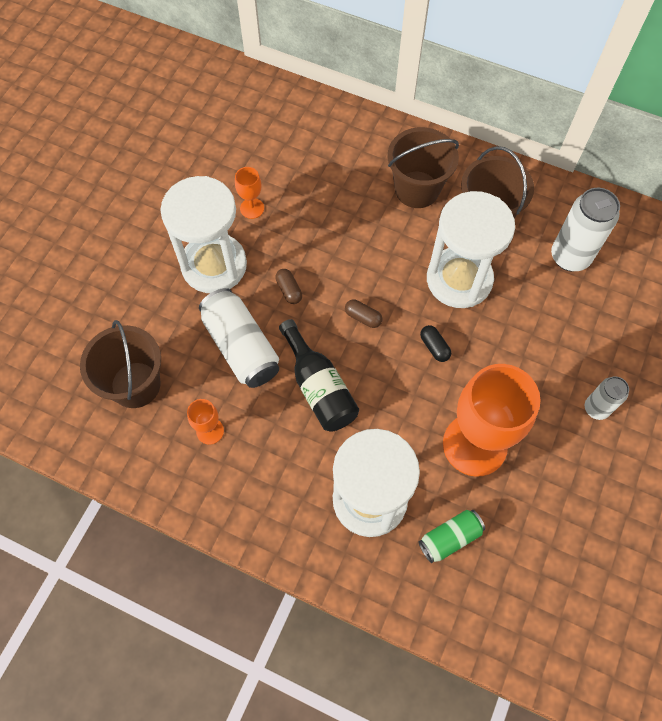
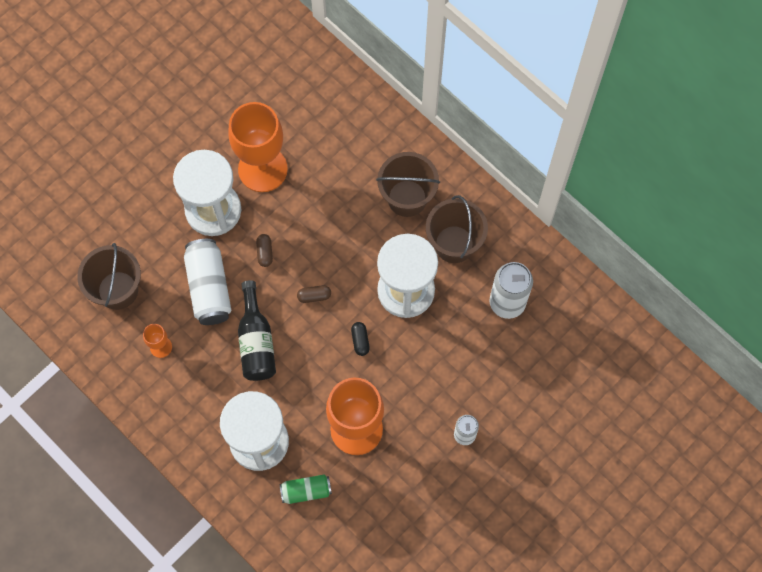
camera: 20 degrees right, 5 degrees up
orange goblet [235,167,264,219] -> orange goblet [228,102,288,192], size x2.32
brown capsule [345,299,382,328] -> brown capsule turned 60 degrees counterclockwise [297,285,331,303]

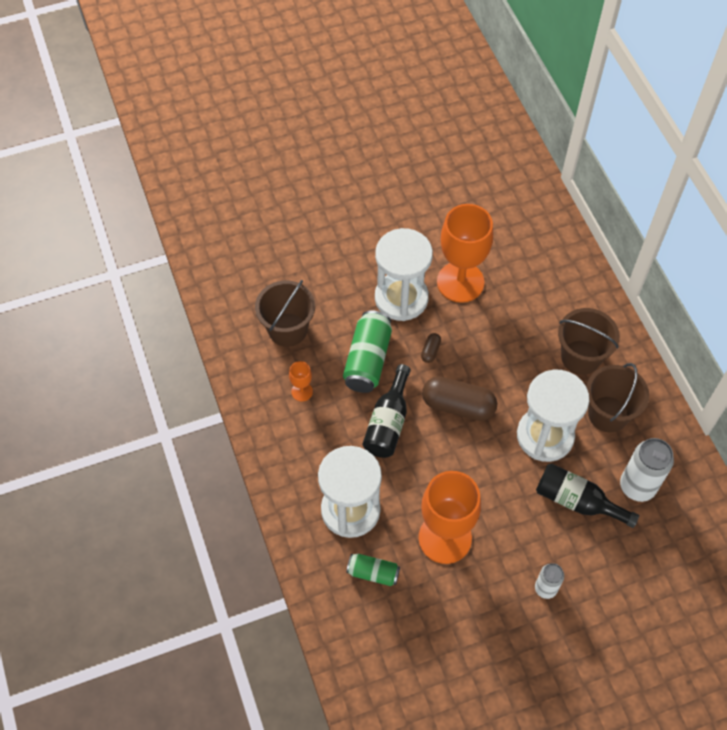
camera: 25 degrees right, 10 degrees down
white can [184,239,231,325] -> green can [343,310,392,393]
brown capsule [297,285,331,303] -> brown capsule [422,377,497,421], size x2.22
black capsule [351,322,370,356] -> none
none -> black bottle [536,463,639,528]

